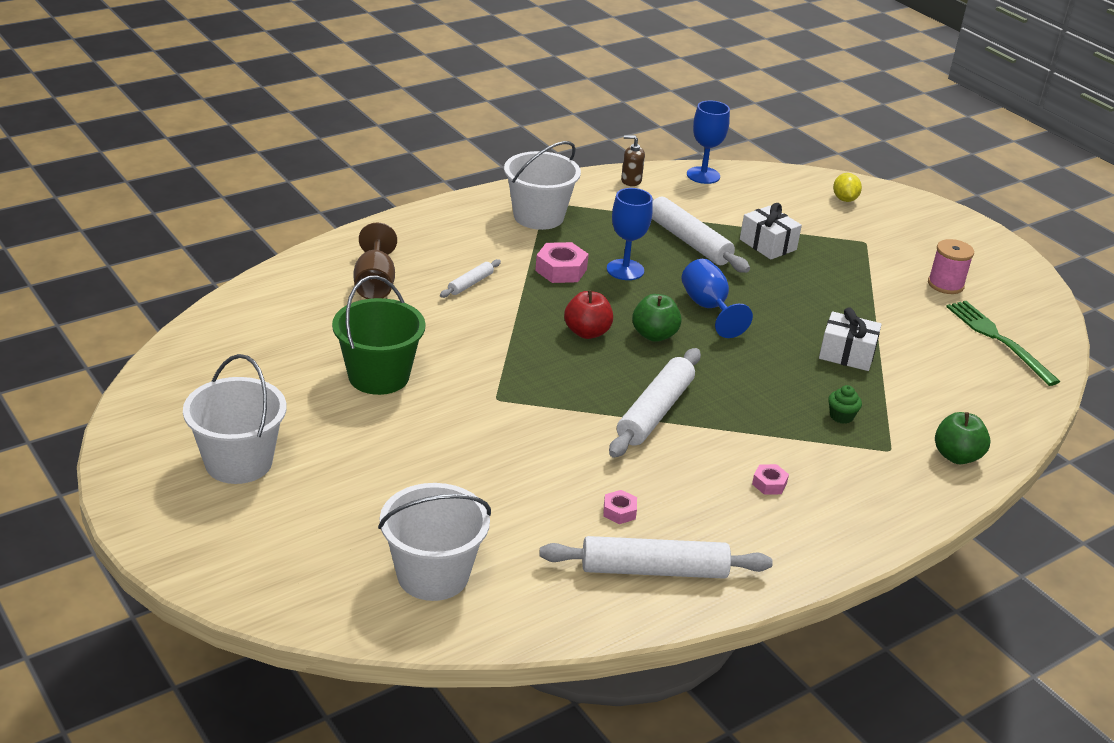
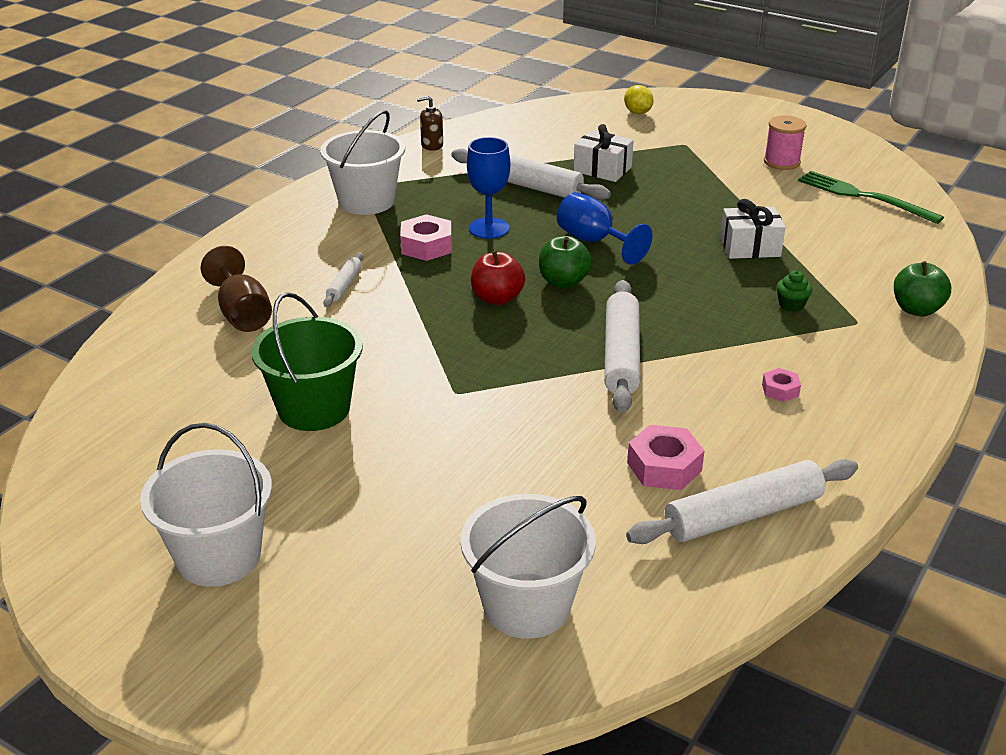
camera: 20 degrees left, 0 degrees up
pink nut [603,490,637,524] -> pink nut [627,425,705,490], size x1.77
blue goblet [687,101,730,184] -> none

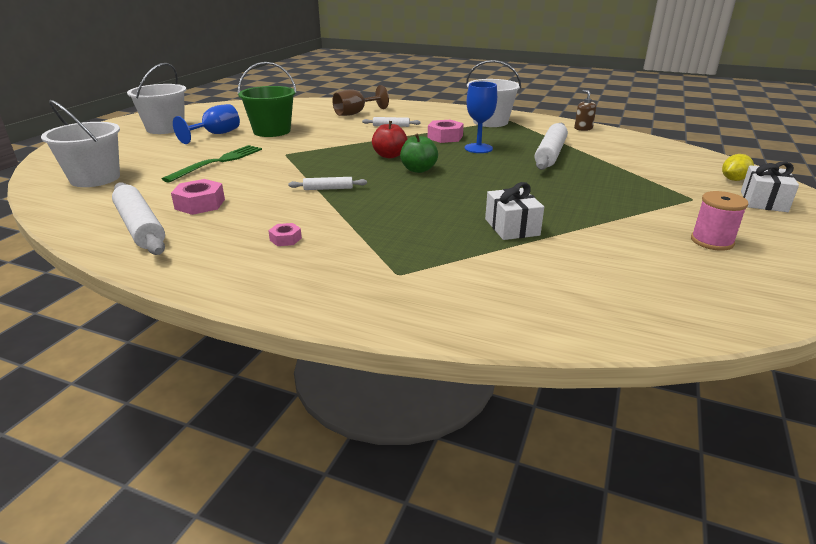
camera: 80 degrees right, 5 degrees down
blue goblet [557,192,653,265] -> blue goblet moved to [173,104,240,144]
white gift [573,124,634,182] -> white gift moved to [741,161,799,212]
white rolling pin [604,280,640,413] -> white rolling pin [288,177,367,190], size x0.50
green cupcake [776,271,812,312] -> none
green fork [798,171,944,224] -> green fork moved to [162,145,262,183]
green apple [894,261,951,316] -> none

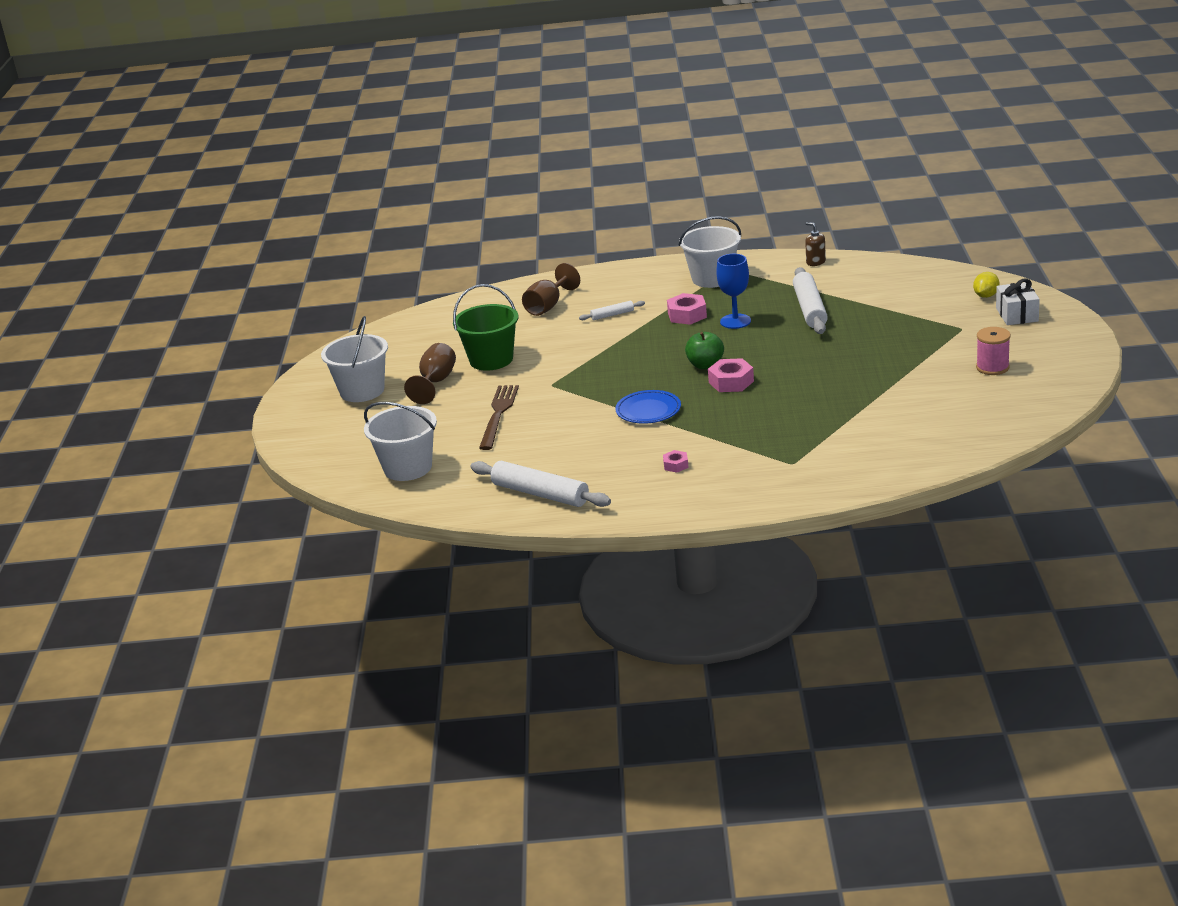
camera: 20 degrees left, 0 degrees up
green fork [162,145,262,183] -> brown fork [479,385,519,450]
pink nut [171,179,225,215] -> pink nut moved to [708,358,754,392]
blue goblet [173,104,240,144] -> brown goblet [404,343,456,404]
white rolling pin [288,177,367,190] -> blue plate [615,390,681,424]
red apple [372,121,407,158] -> none
white gift [485,182,544,240] -> none

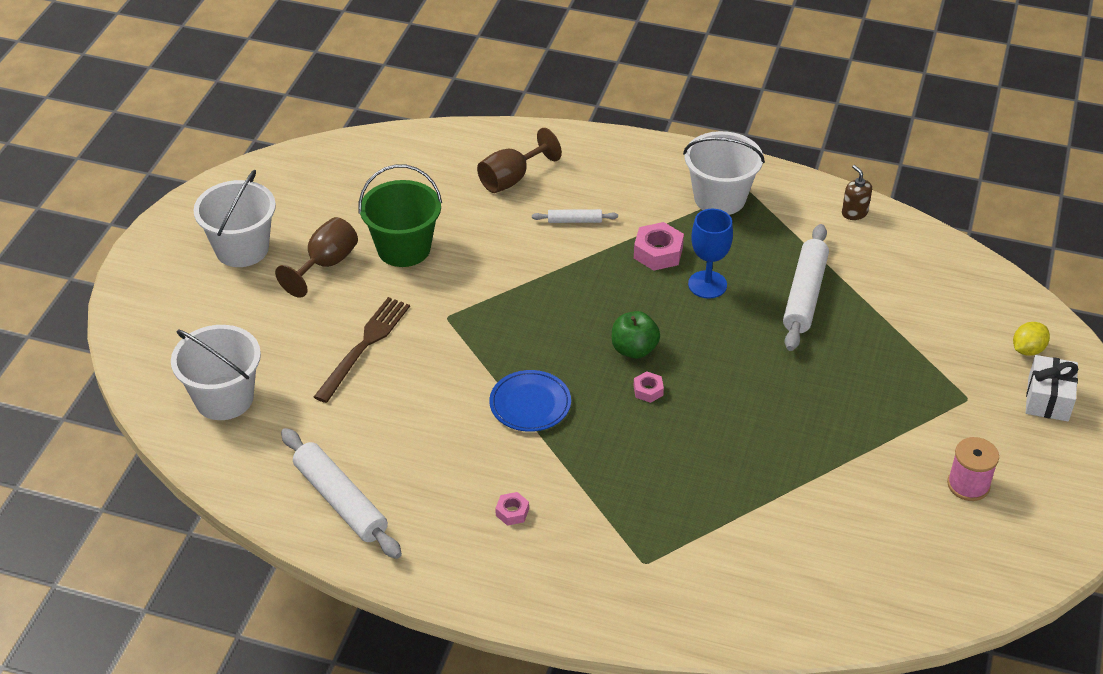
camera: 15 degrees right, 15 degrees up
pink nut [708,358,754,392] -> pink nut [634,371,664,403], size x0.57

